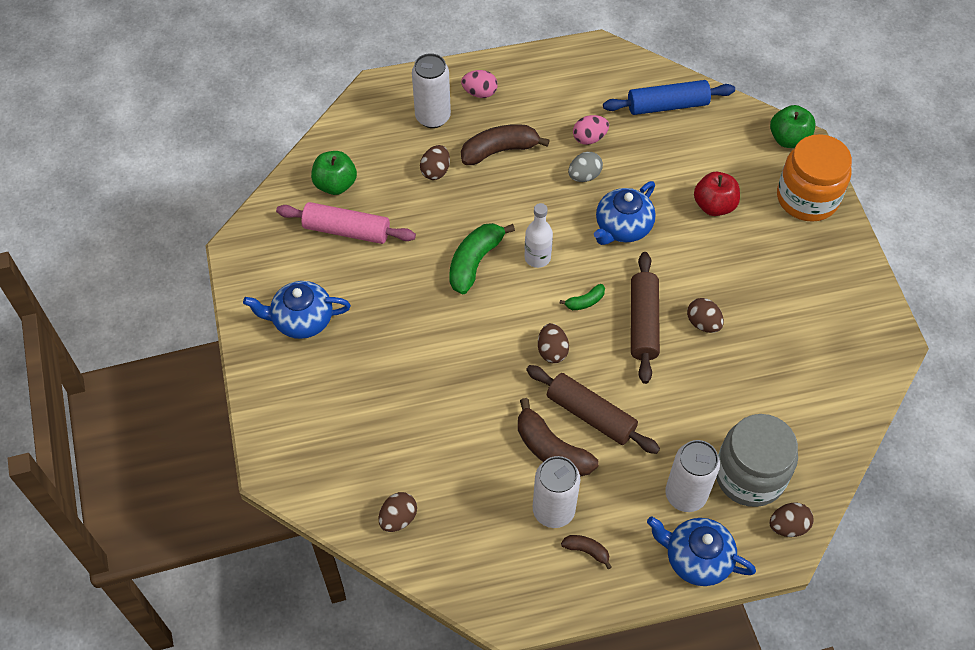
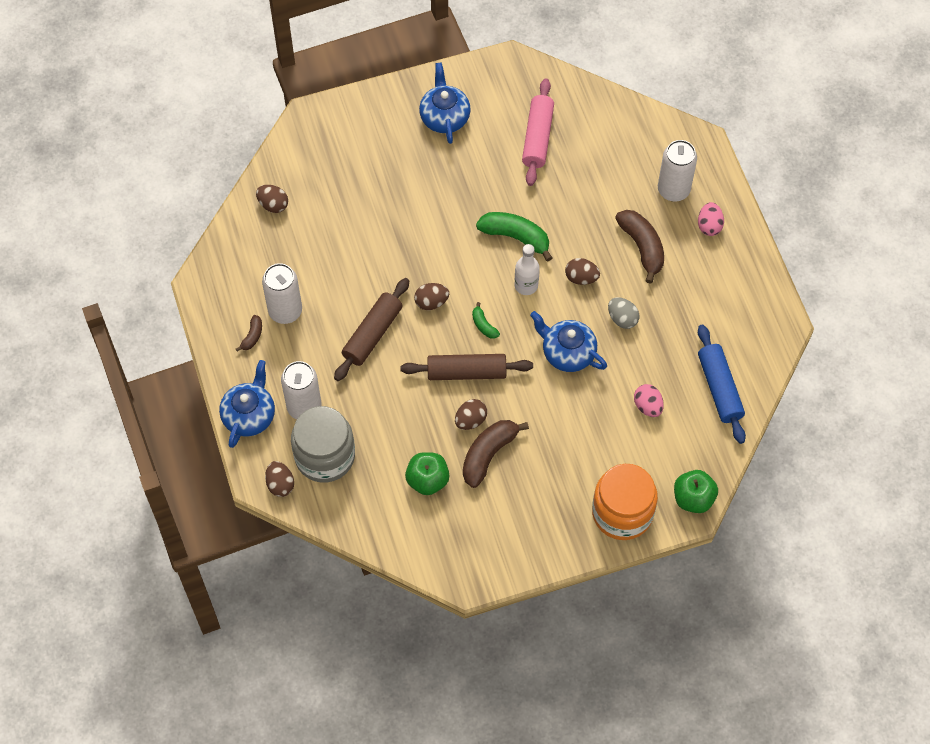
camera: 85 degrees right, 5 degrees up
green apple [311,151,357,195] -> green apple moved to [405,452,449,495]
brown egg [420,145,450,180] -> brown egg moved to [565,258,600,285]
brown banana [518,398,599,477] -> brown banana moved to [463,420,529,488]
pink egg [573,115,609,145] -> pink egg moved to [634,384,664,417]
red apple [694,172,740,216] -> none

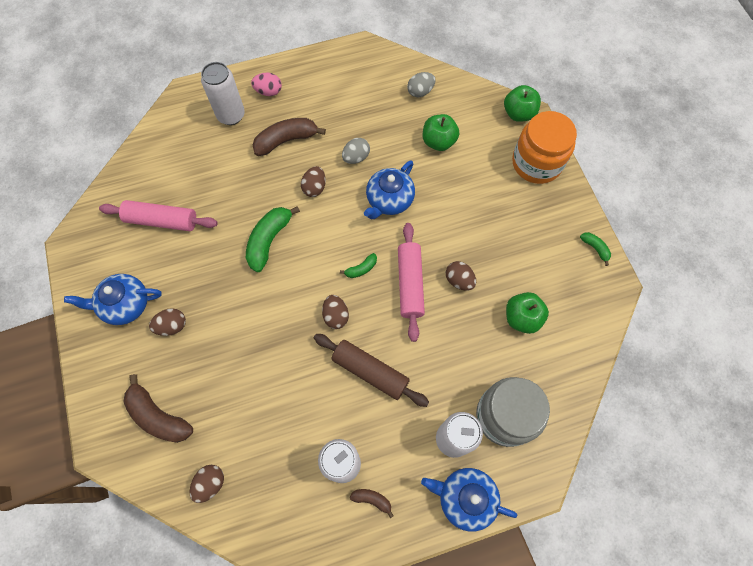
camera: 90 degrees left, 5 degrees up
brown egg [265,461,294,497] -> brown egg moved to [149,308,186,336]
brown rolling pin [400,354,533,380] -> pink rolling pin [398,223,425,342]
brown banana [463,420,529,488] -> brown banana moved to [124,374,193,443]
white bottle [515,244,540,295] -> none
pink egg [634,384,664,417] -> green apple [423,114,459,151]
blue rolling pin [698,324,746,444] -> grey egg [407,72,435,97]
none -> green banana [580,232,611,266]

